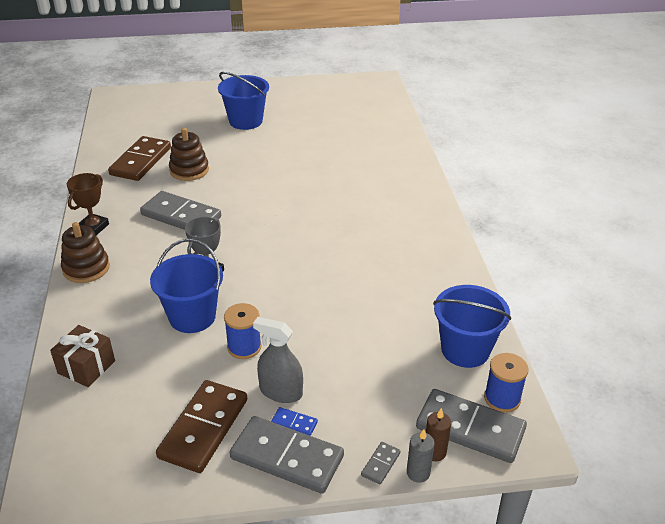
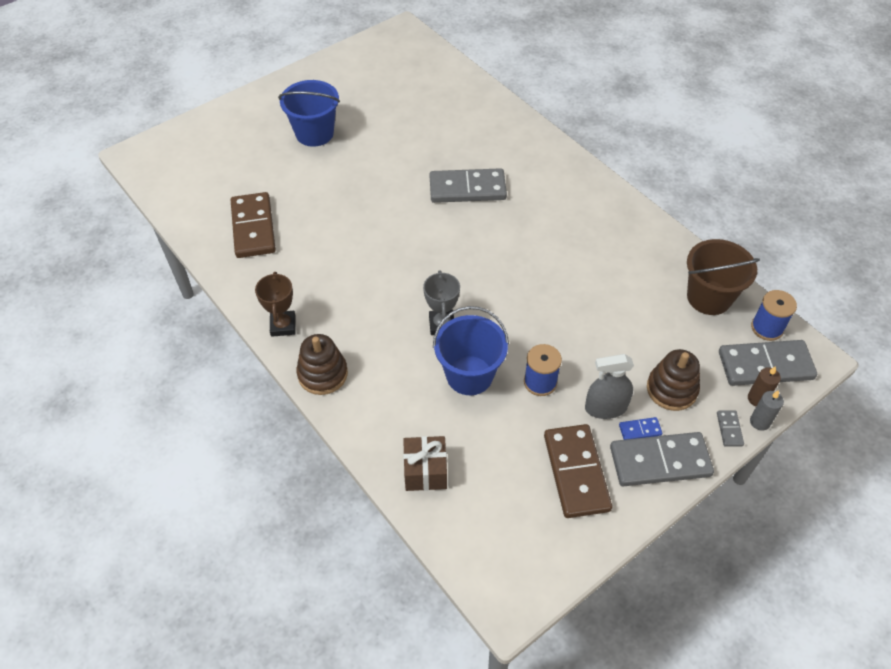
camera: 30 degrees left, 15 degrees up
grey domino [140,191,221,230] -> grey domino moved to [430,168,507,203]
brown stacking toy [169,128,209,181] -> brown stacking toy moved to [647,349,700,411]
blue bucket [433,285,511,368] -> brown bucket [687,239,760,315]

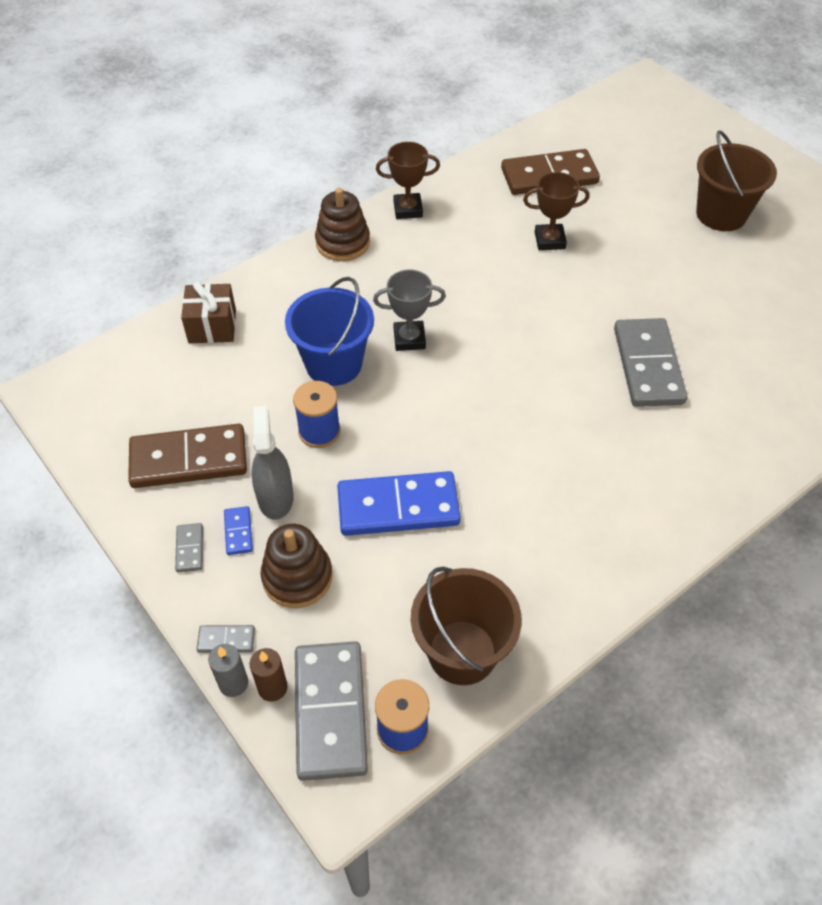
camera: 90 degrees right, 0 degrees up
blue bucket [278,80,340,147] -> brown bucket [696,130,777,231]
grey domino [610,432,714,486] -> grey domino [175,523,203,572], size x0.43
none -> blue domino [337,471,461,536]
none -> brown trophy [523,172,590,250]

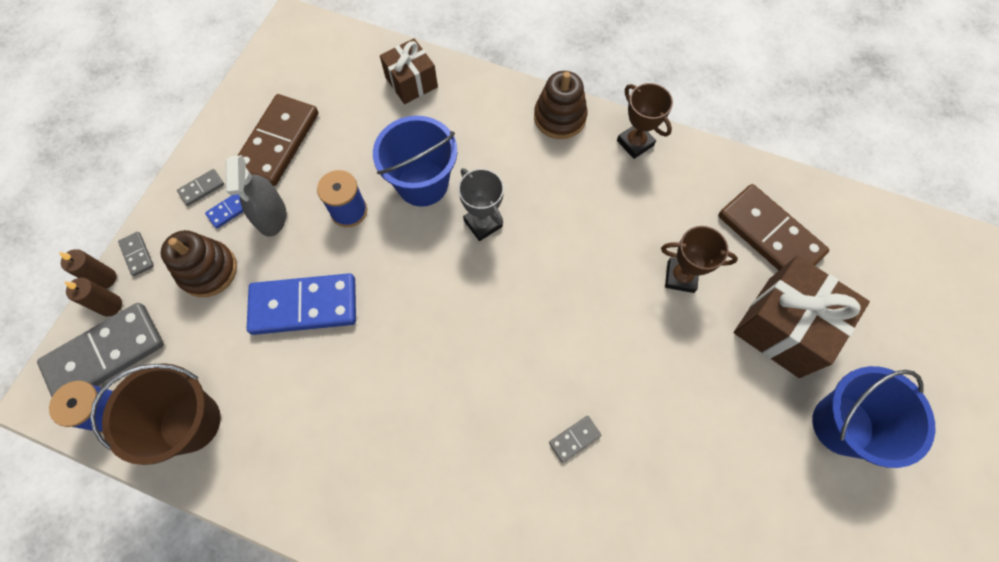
camera: 60 degrees right, 15 degrees up
brown domino [128,424,247,488] -> brown domino turned 60 degrees clockwise [237,94,319,186]
grey candle [208,644,248,697] -> brown candle [59,249,117,289]
grey spray bottle [251,406,294,520] -> grey spray bottle turned 120 degrees clockwise [225,155,287,237]
blue domino [337,471,461,536] -> blue domino turned 60 degrees counterclockwise [247,273,356,335]
brown trophy [523,172,590,250] -> brown trophy turned 45 degrees counterclockwise [661,226,738,293]
grey domino [614,318,687,407] -> grey domino [549,416,602,463], size x0.43
brown bucket [696,130,777,231] -> blue bucket [812,366,936,468]
none -> brown gift [734,255,870,378]

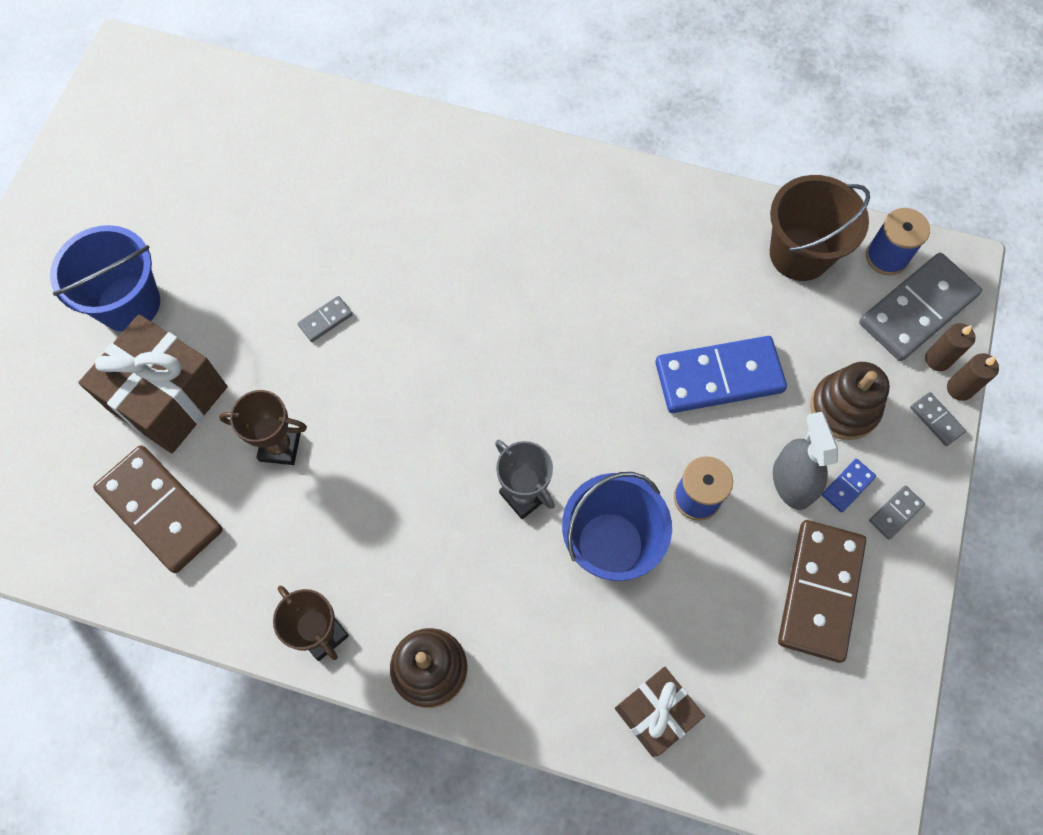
camera: 175 degrees right, 0 degrees up
grey domino [549,416,602,463] -> grey domino moved to [298,296,353,342]

